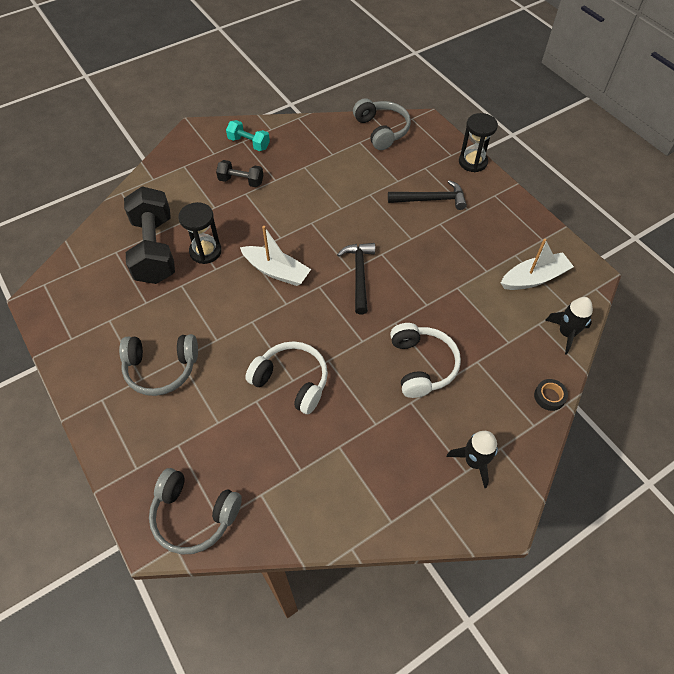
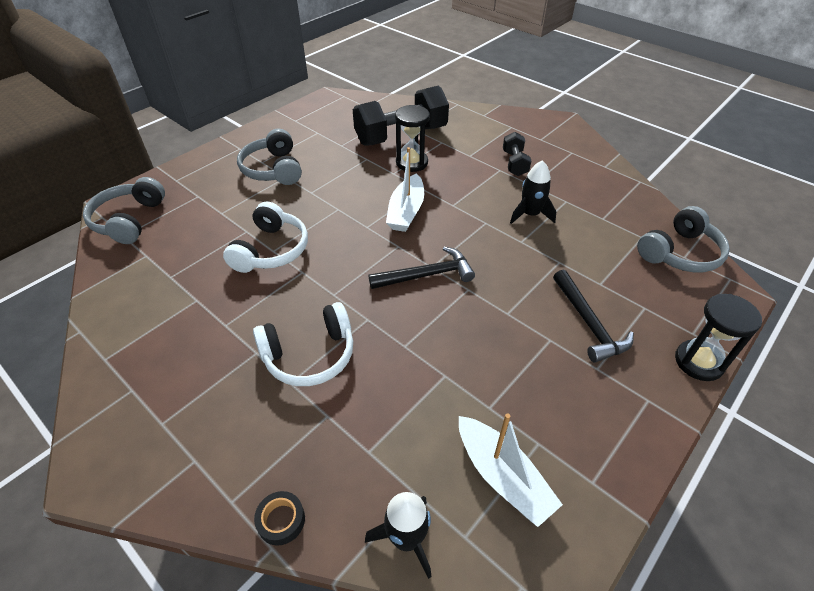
camera: 75 degrees right, 10 degrees down
turquoise dumbbell [226,120,270,151] -> none
black rocket [447,431,498,488] -> black rocket moved to [510,160,556,224]

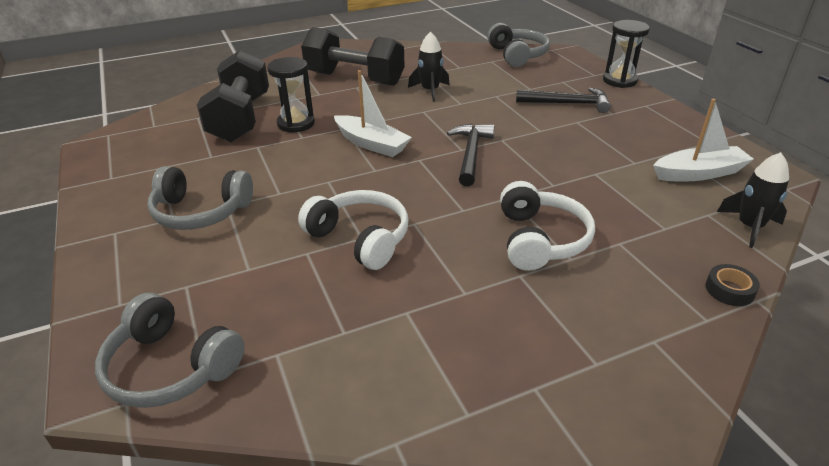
camera: 65 degrees left, 10 degrees down
black dumbbell [503,132,531,176] -> black dumbbell [301,27,405,86], size x2.00

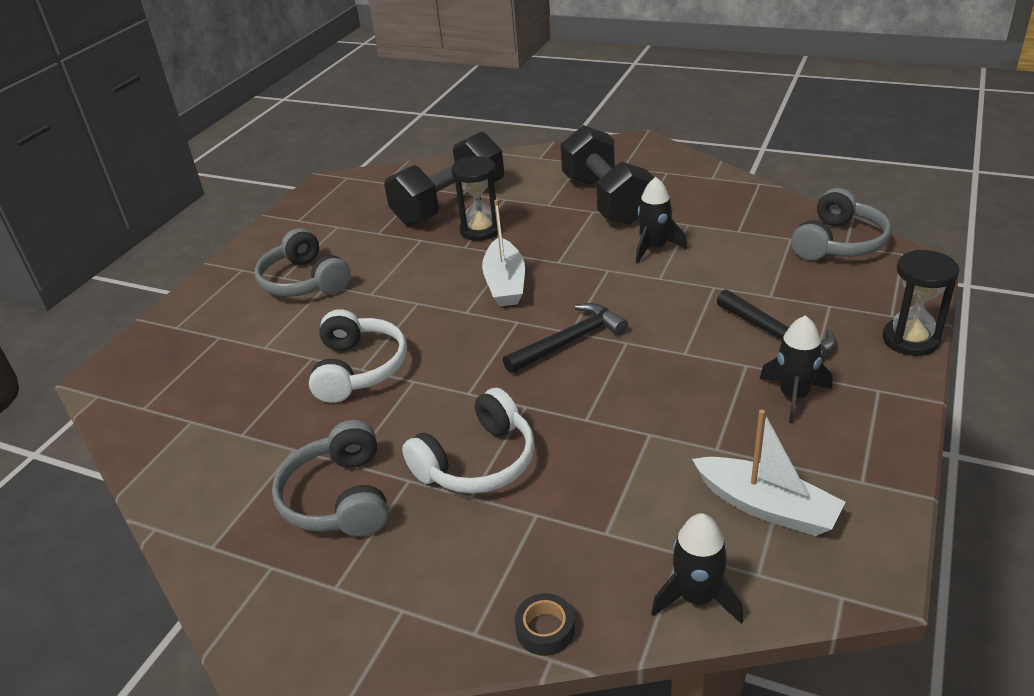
camera: 50 degrees right, 0 degrees up
grey headphones [95,293,245,408] -> grey headphones moved to [272,420,389,537]
none -> black rocket [759,315,832,423]

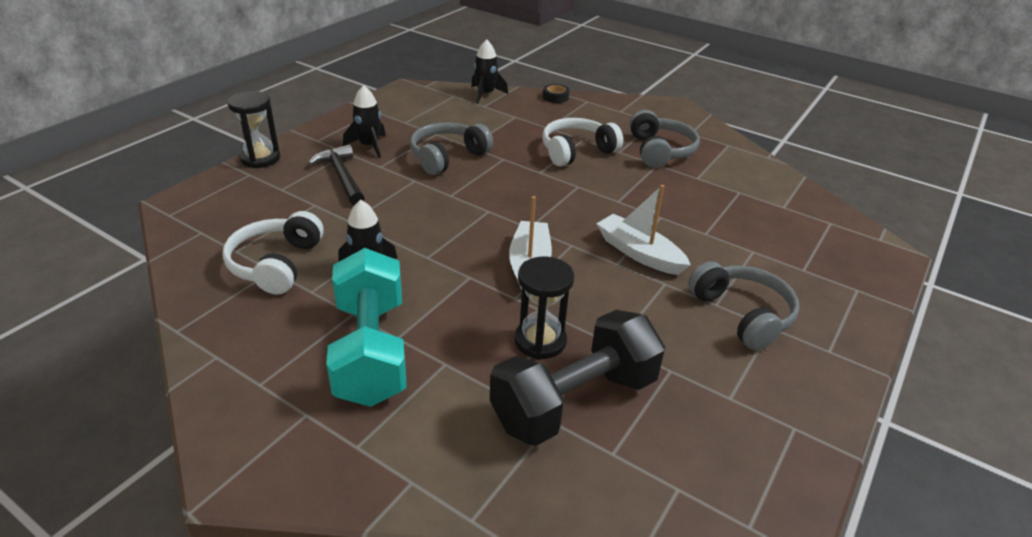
camera: 175 degrees left, 0 degrees up
white headphones [309,309,407,403] -> white headphones moved to [222,211,324,294]
black hammer [503,303,628,374] -> none
black dumbbell [561,125,655,225] -> turquoise dumbbell [326,248,407,407]
white boat [692,409,846,536] -> white boat moved to [596,185,691,275]
grey headphones [791,188,891,260] -> grey headphones moved to [410,122,493,175]

